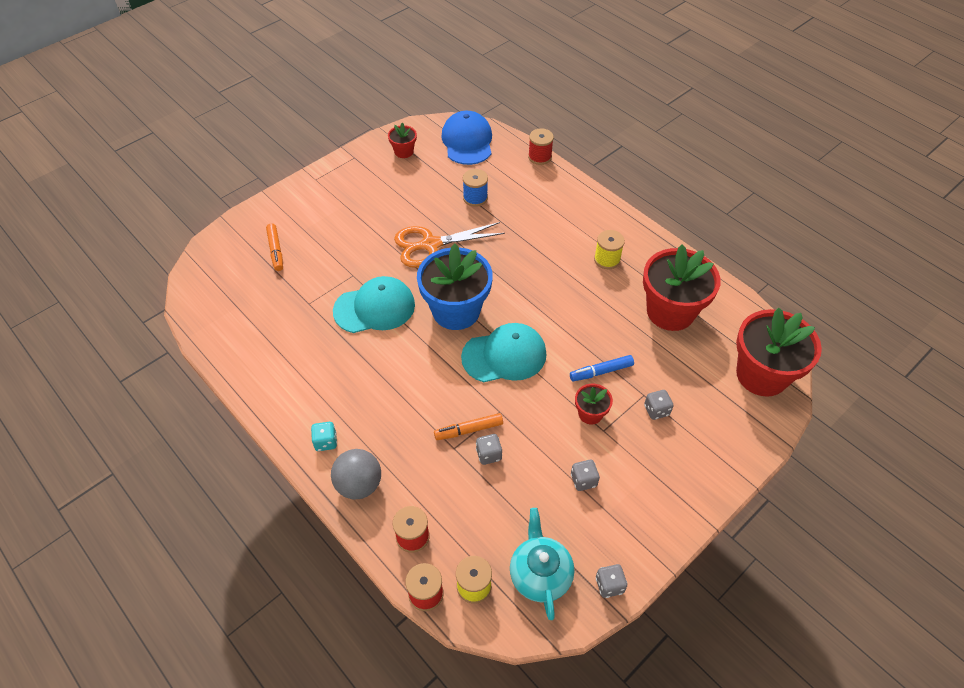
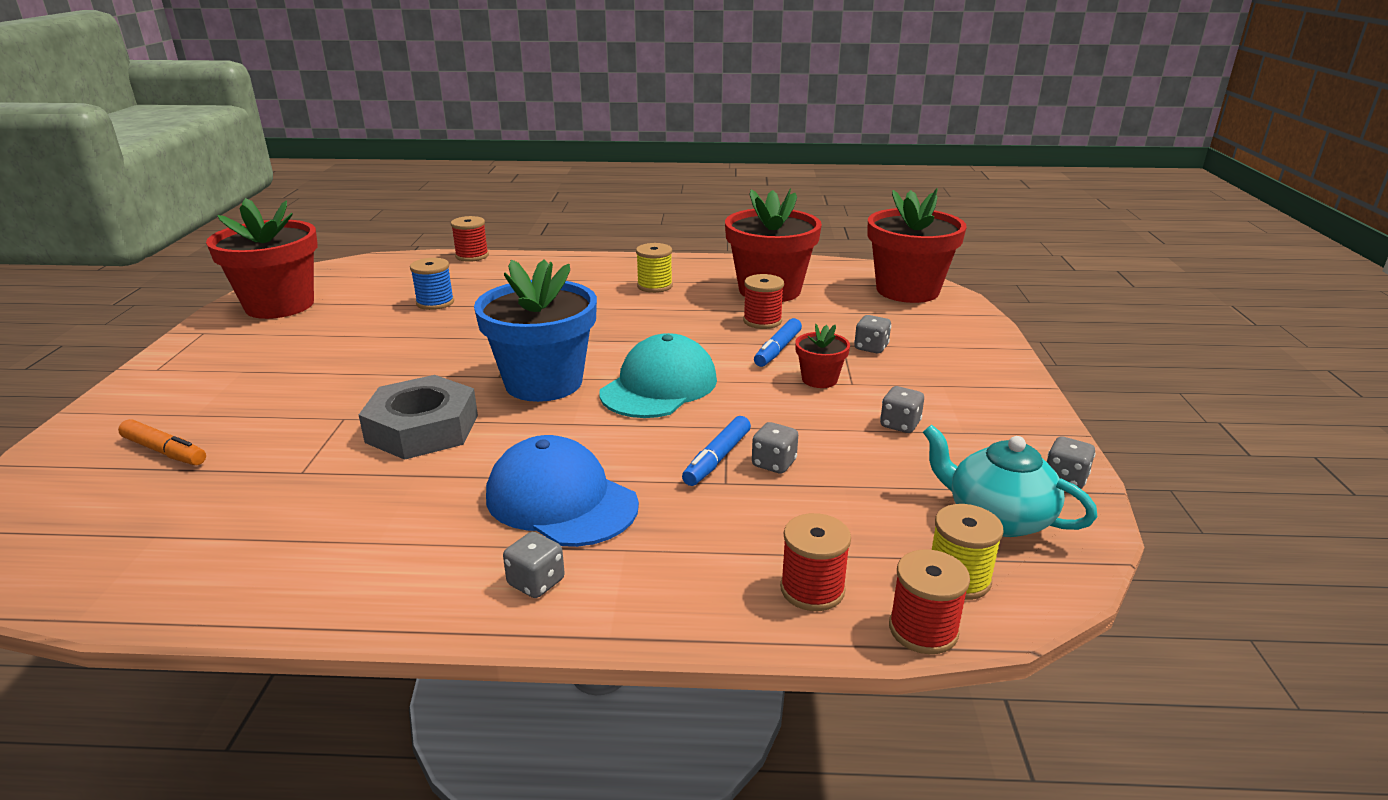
camera: 45 degrees left, 25 degrees down
turquoise dice [311,422,337,451] -> grey dice [503,532,565,598]
grey ball [331,449,381,500] -> none
turquoise cap [333,276,415,333] -> grey nut [359,375,478,460]
red flower pot [388,123,417,158] -> red flower pot [206,198,318,319], size x2.15
orange scissors [394,222,505,268] -> none
orange marker [434,413,503,440] -> blue marker [682,416,751,486]
blue cap [441,111,492,165] -> blue cap moved to [486,435,639,547]
none -> red spool [743,274,784,329]

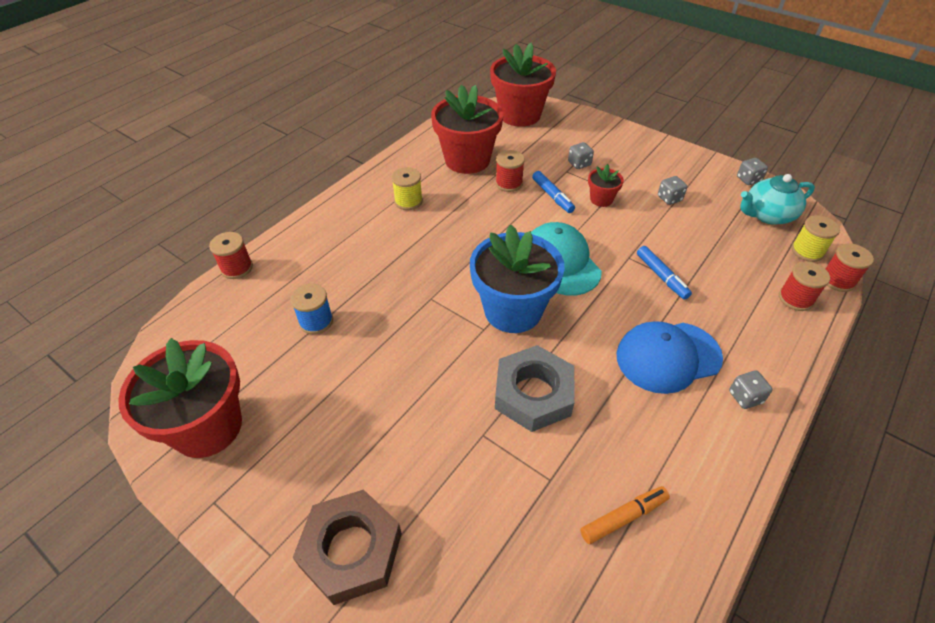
camera: 55 degrees left, 20 degrees up
orange marker [118,419,206,465] -> orange marker moved to [580,486,670,544]
grey dice [752,422,798,474] -> none
none -> brown nut [293,489,402,605]

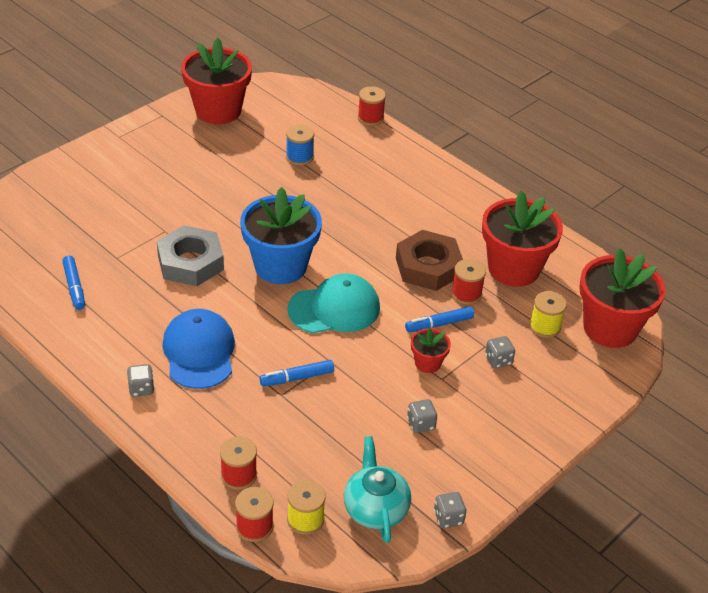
camera: 95 degrees right, 5 degrees down
brown nut [293,489,402,605] -> brown nut moved to [396,230,463,291]
yellow spool [391,167,423,210] -> yellow spool moved to [529,291,567,338]
orange marker [580,486,670,544] -> blue marker [62,256,85,310]

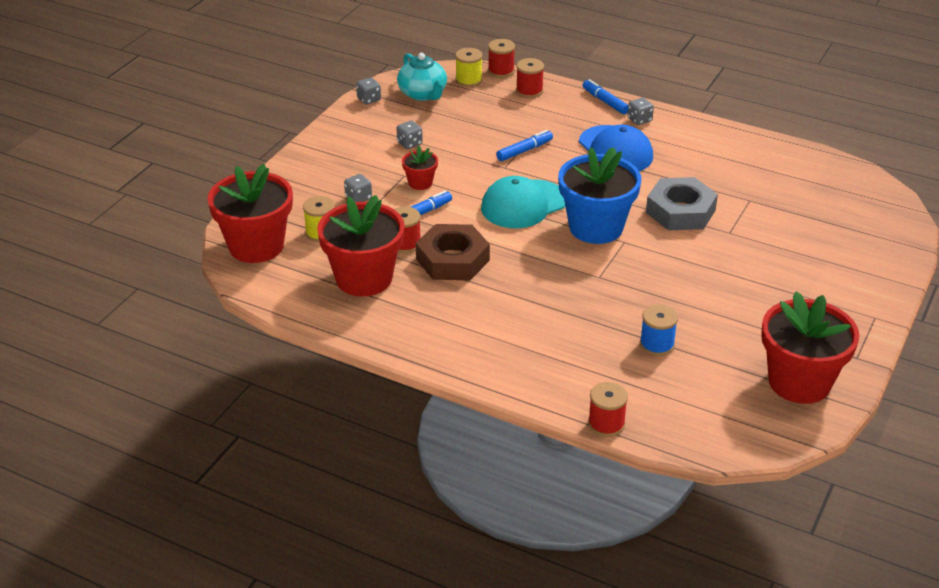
camera: 165 degrees right, 5 degrees down
blue marker [62,256,85,310] -> blue marker moved to [583,79,628,114]

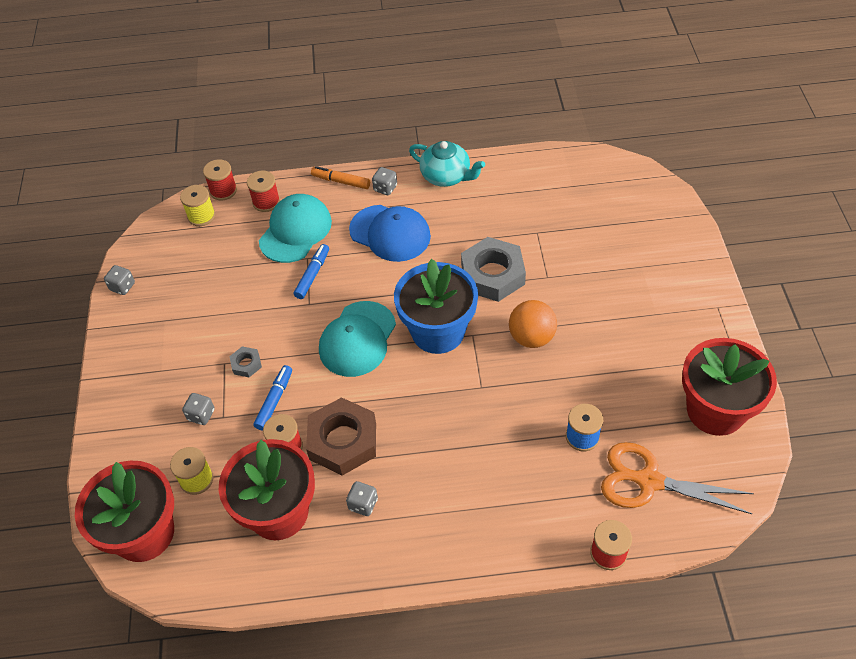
camera: 30 degrees left, 15 degrees up
turquoise teapot [397,53,447,101] -> turquoise teapot moved to [409,141,485,187]
grey dice [397,121,423,149] -> grey dice moved to [346,481,378,516]
red flower pot [402,146,438,190] -> grey nut [229,347,262,377]
blue marker [583,79,628,114] -> orange marker [311,166,370,189]
none -> turquoise cap [259,194,332,263]
none -> orange ball [509,300,557,348]
none -> orange scissors [601,442,754,514]

